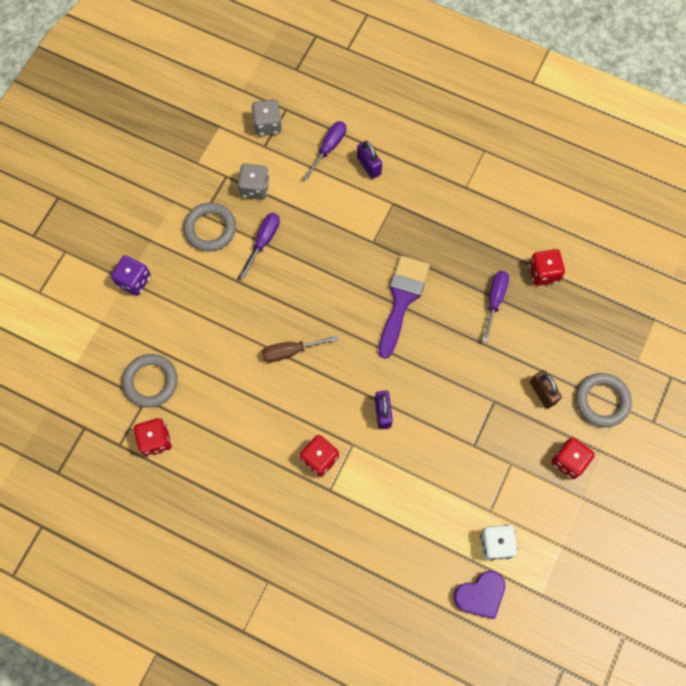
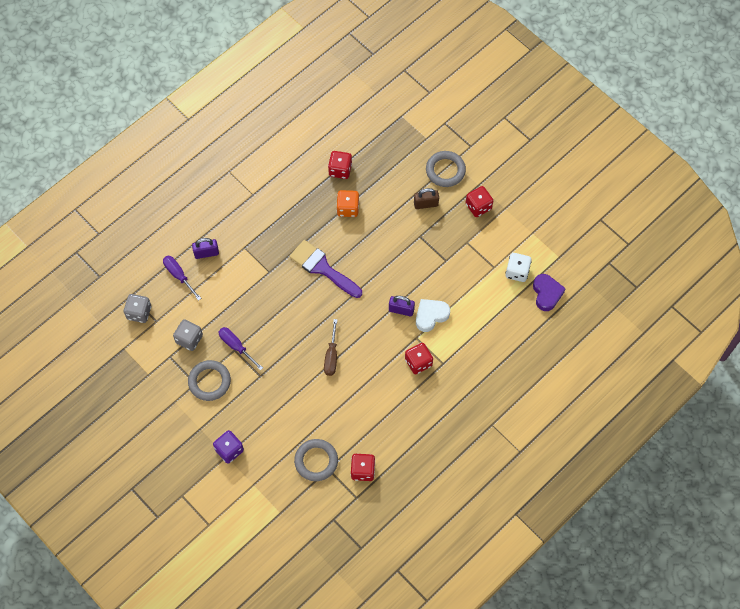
camera: 70 degrees left, 5 degrees down
purple screwdriver [482,271,509,342] -> orange dice [336,190,359,217]
none -> white heart [416,299,450,332]

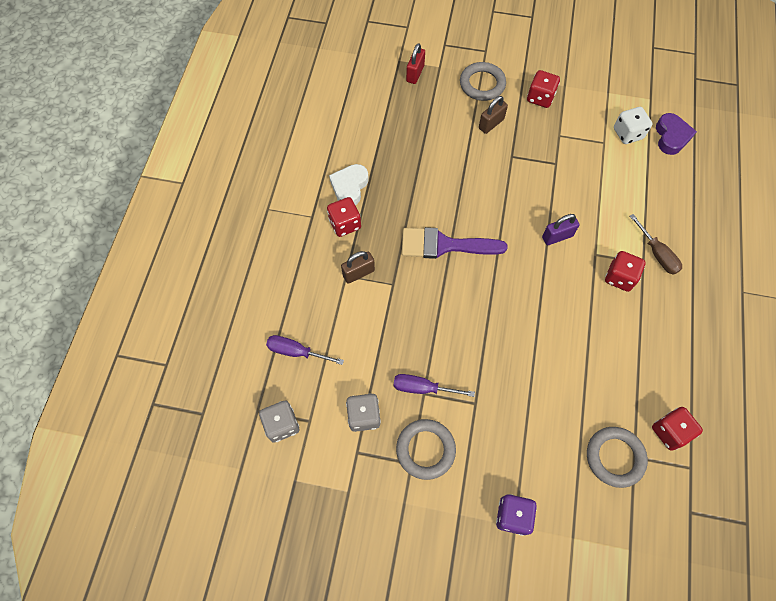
camera: 35 degrees left, 0 degrees up
purple padlock [192,238,219,259] -> none
brown screwdriver [324,319,338,376] -> brown screwdriver moved to [630,214,682,275]
red dice [328,151,352,179] -> red dice moved to [327,197,361,237]
orange dice [336,190,359,217] -> none
white heart [416,299,450,332] -> white heart moved to [329,164,369,205]
purple heart [533,274,566,311] -> purple heart turned 45 degrees clockwise [656,113,697,155]
none -> brown padlock [341,251,375,284]
none -> red padlock [406,43,425,84]

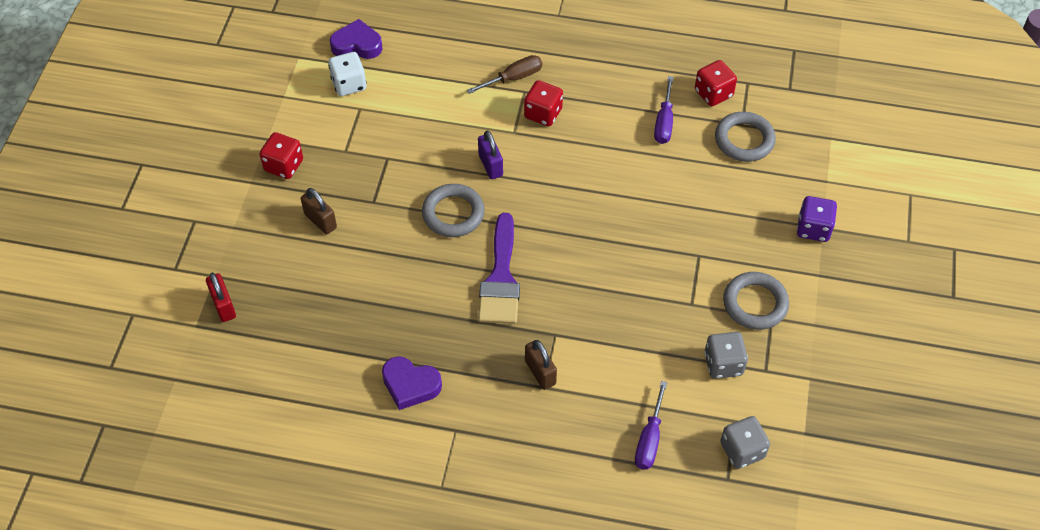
camera: 90 degrees left, 10 degrees down
red dice [327,197,361,237] -> none
white heart [329,164,369,205] -> purple heart [382,356,442,410]
purple screwdriver [393,374,475,397] -> purple screwdriver moved to [654,76,673,144]
red padlock [406,43,425,84] -> red padlock turned 45 degrees clockwise [206,272,236,322]
grey ring [460,62,506,101] -> grey ring moved to [422,184,485,237]

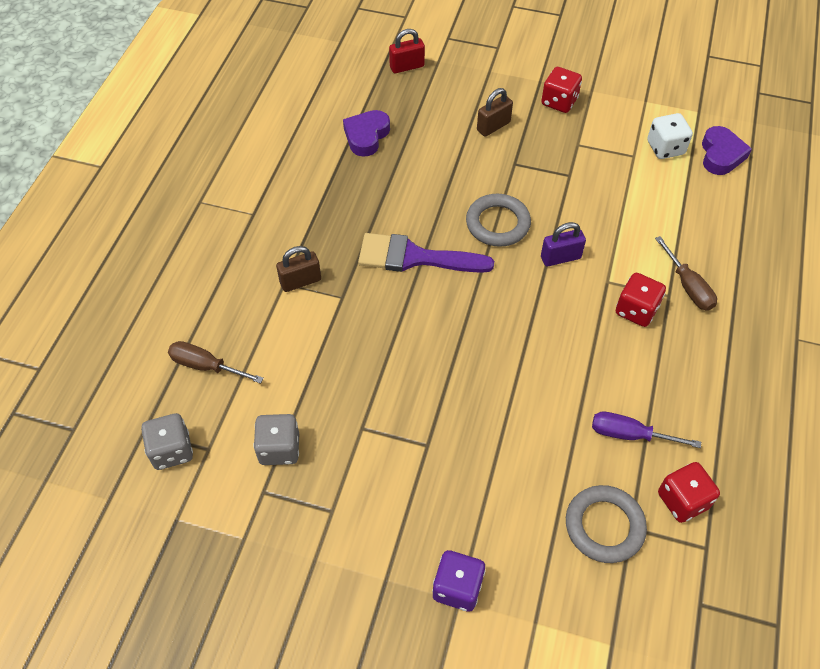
camera: 95 degrees right, 0 degrees up
purple heart [382,356,442,410] -> purple heart moved to [343,110,390,157]
purple screwdriver [635,381,667,470] -> brown screwdriver [168,341,264,384]
grey ring [723,272,789,330] -> none

